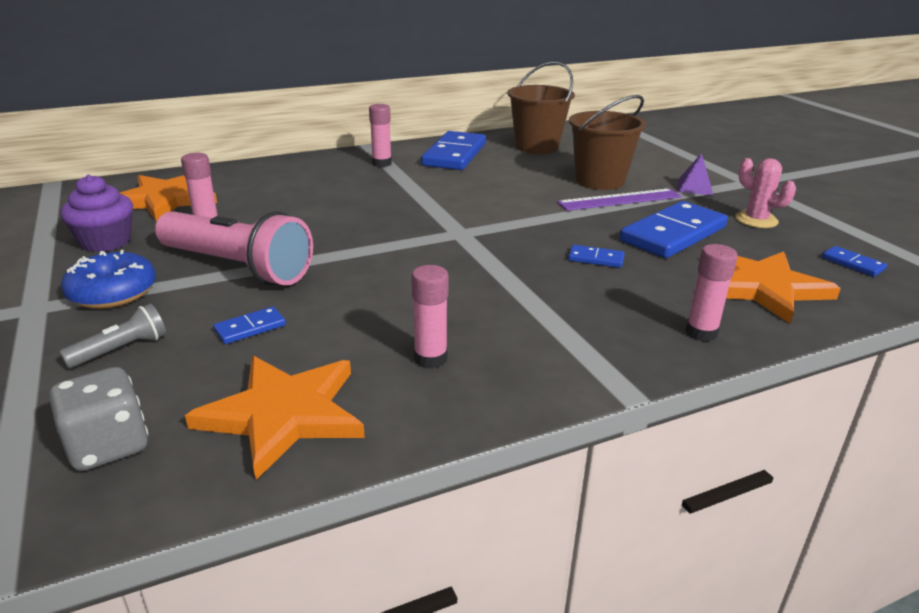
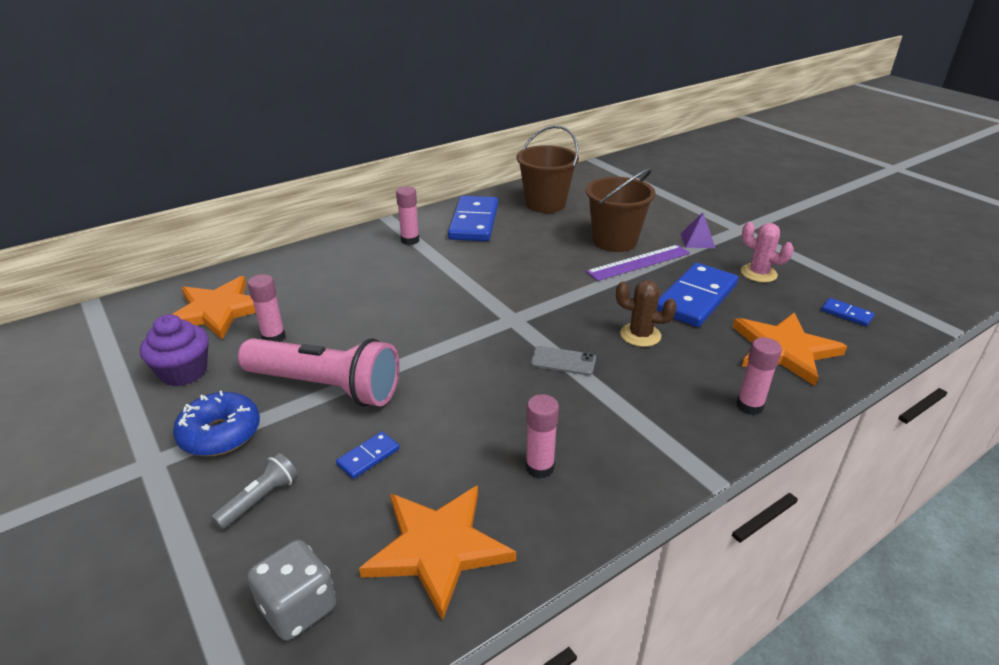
camera: 10 degrees left, 5 degrees up
blue domino [568,245,625,268] -> brown cactus [616,280,677,347]
none -> grey phone [530,346,596,375]

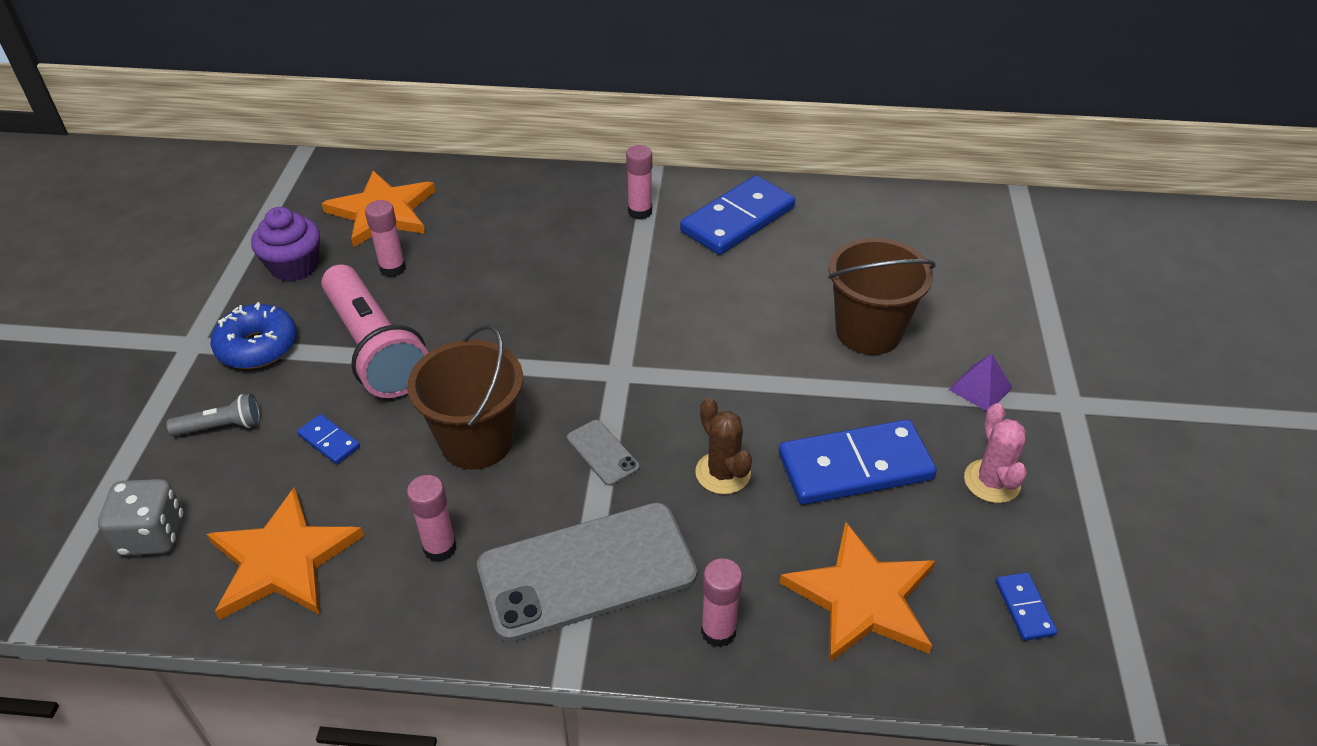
camera: 40 degrees right, 10 degrees up
blue domino [336,432,399,479] -> blue domino turned 45 degrees clockwise [297,414,360,464]
brown bucket [516,125,579,213] -> brown bucket moved to [407,324,523,470]
purple ruler [586,245,690,281] -> none
none -> grey phone [477,503,697,642]

